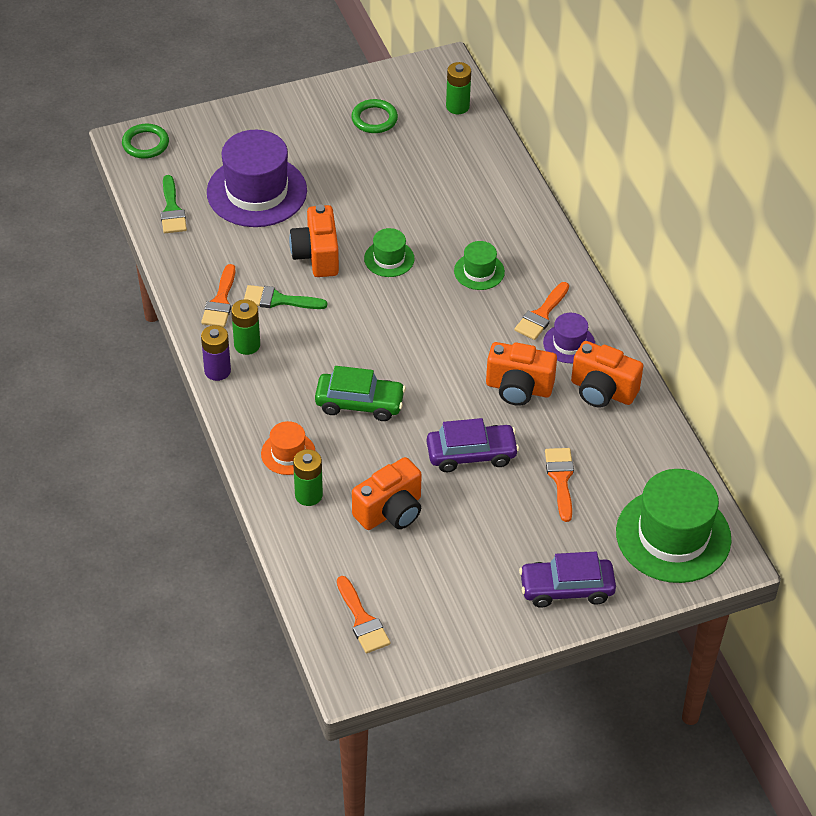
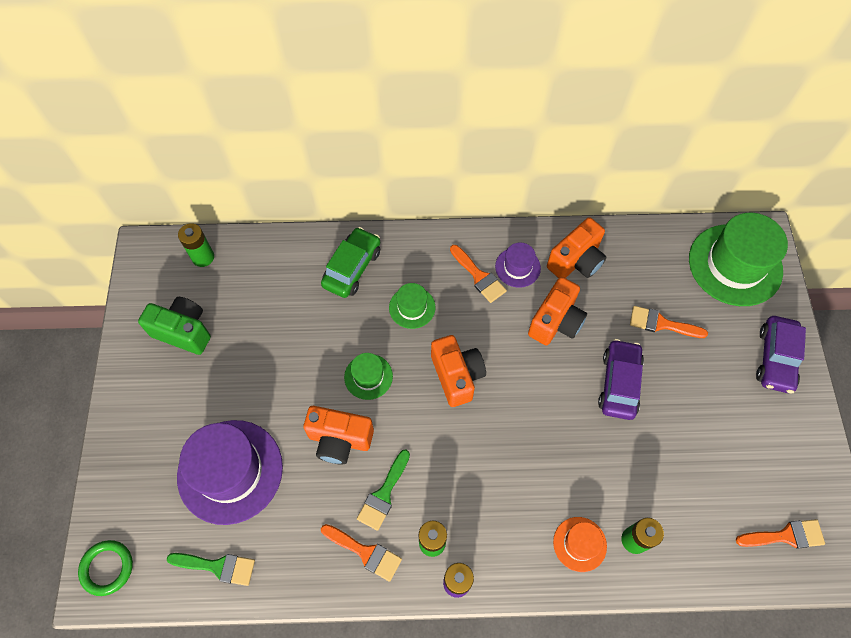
camera: 70 degrees left, 15 degrees up
green car [315,366,406,421] -> green car moved to [321,227,380,298]
green ring [351,99,398,133] -> green camera [138,297,211,355]
orange camera [352,457,422,530] -> orange camera moved to [431,335,486,407]

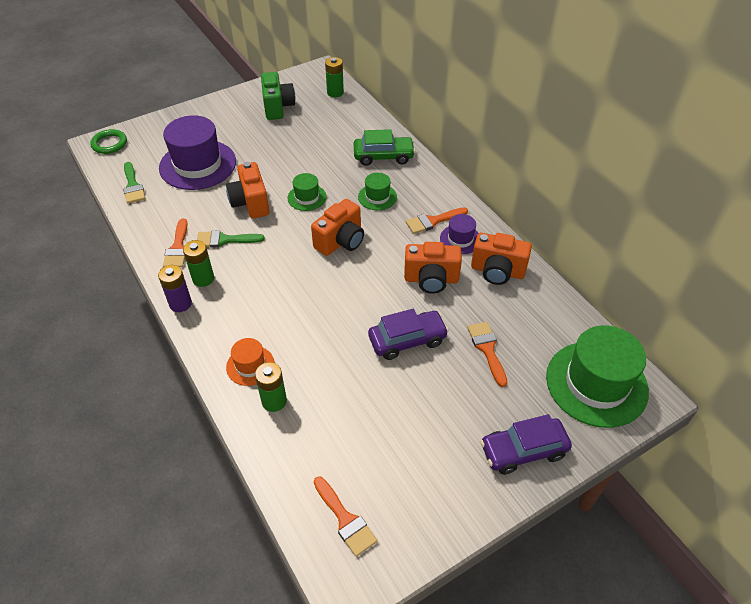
camera: 60 degrees right, 15 degrees down
orange brush [450,245,507,303] -> orange brush turned 45 degrees clockwise [406,207,468,234]

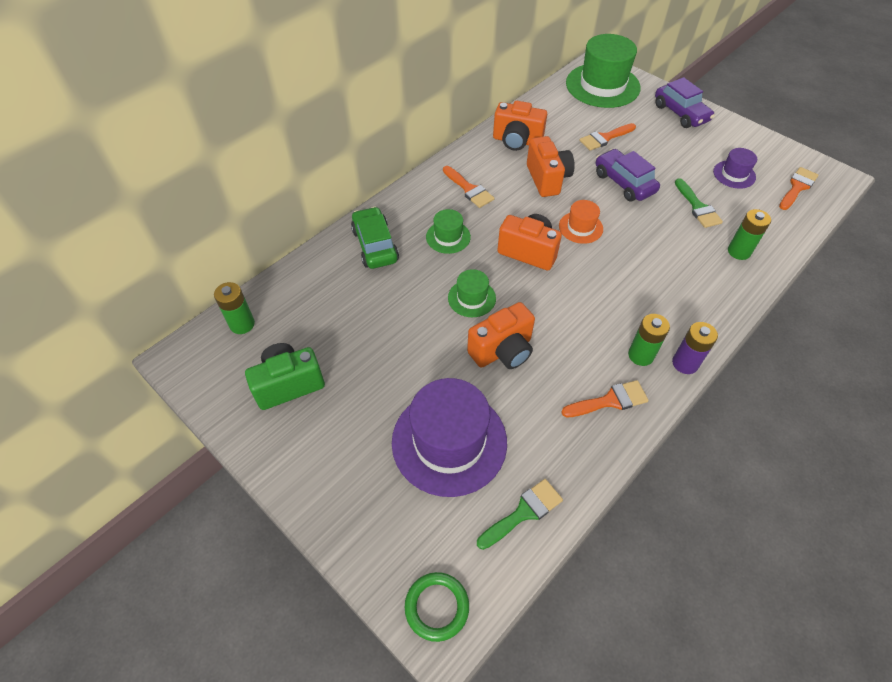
camera: 105 degrees left, 5 degrees up
green brush [197,230,265,248] -> green brush moved to [675,178,723,228]
orange hat [226,338,274,386] -> orange hat moved to [559,200,603,244]
purple hat [440,214,478,254] -> purple hat moved to [713,148,757,189]
orange camera [471,233,532,285] -> orange camera turned 105 degrees clockwise [493,101,547,151]

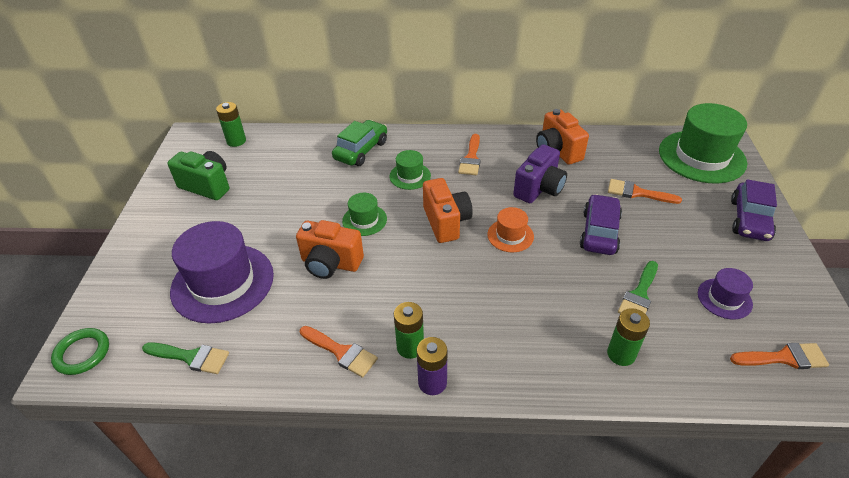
camera: 50 degrees right, 10 degrees down
orange camera [527,136,575,197] -> purple camera [513,144,567,203]

